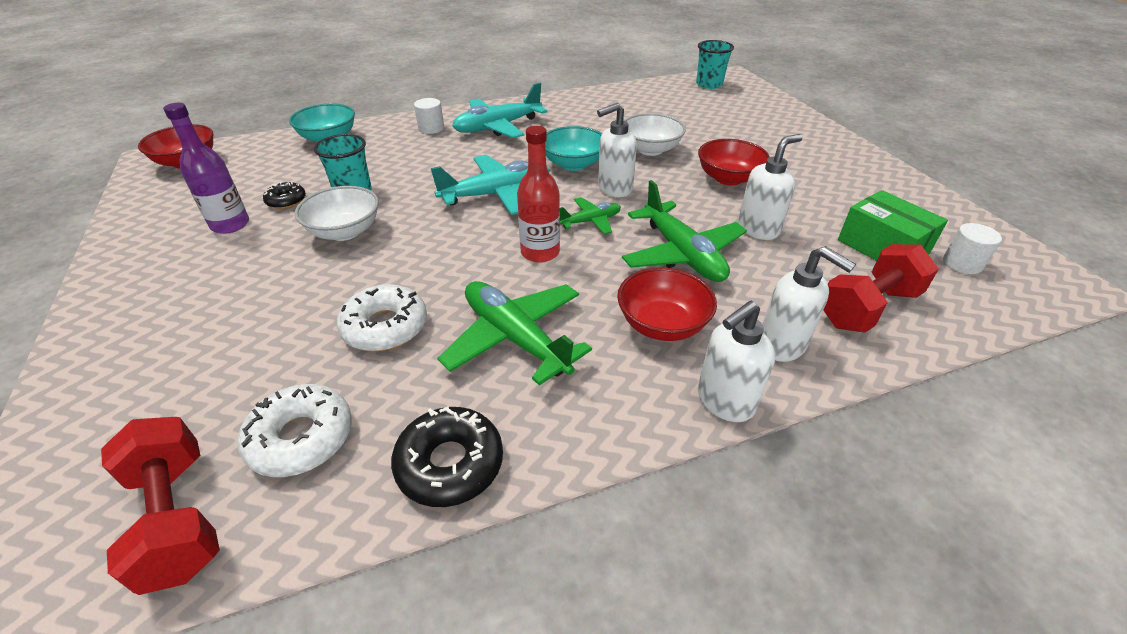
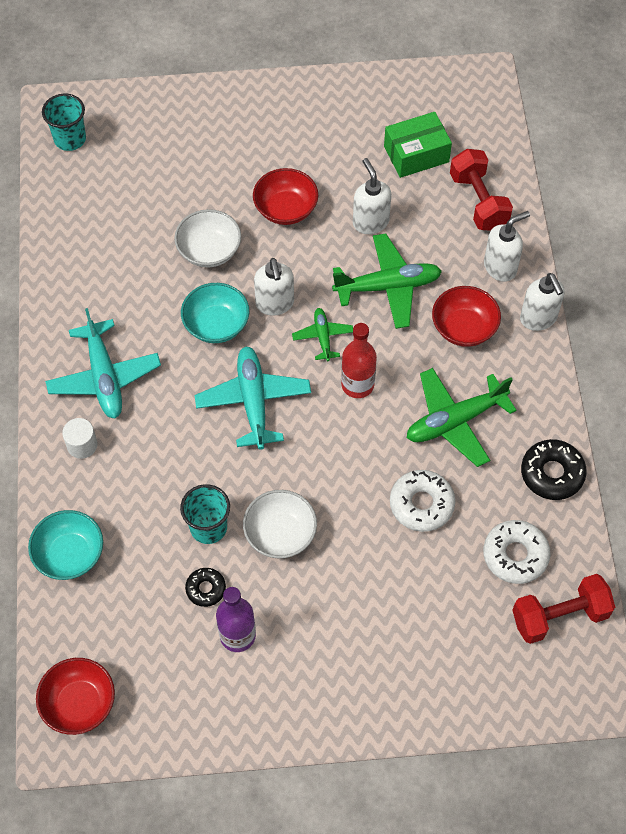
camera: 75 degrees left, 20 degrees up
white cylinder [943,223,1002,274] -> none

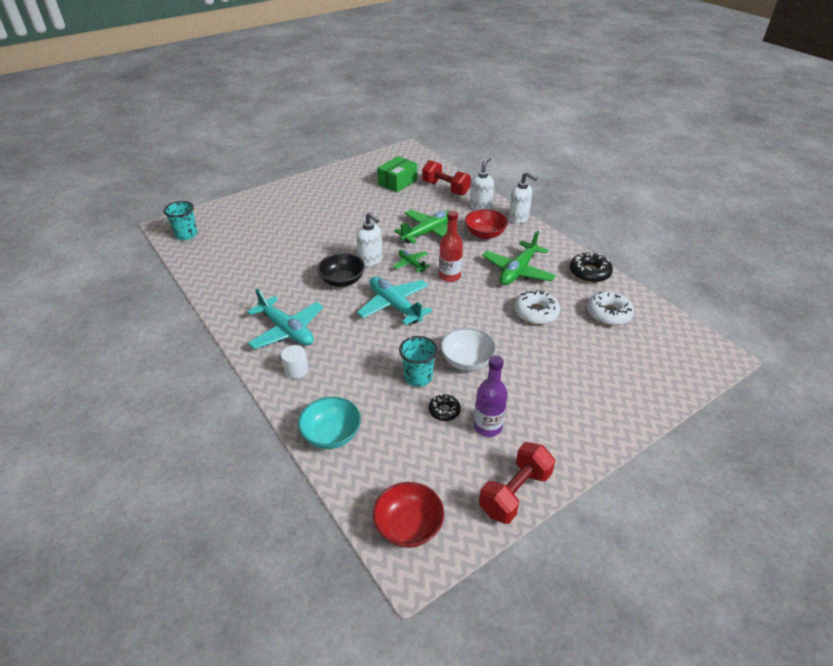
camera: 30 degrees left, 20 degrees down
white bowl [174,209,241,268] -> none
turquoise bowl [181,283,249,343] -> black bowl [317,253,365,287]
red bowl [253,168,318,225] -> none
white soap dispenser [353,158,391,234] -> none
red dumbbell [512,574,615,644] -> red dumbbell moved to [479,442,555,524]

